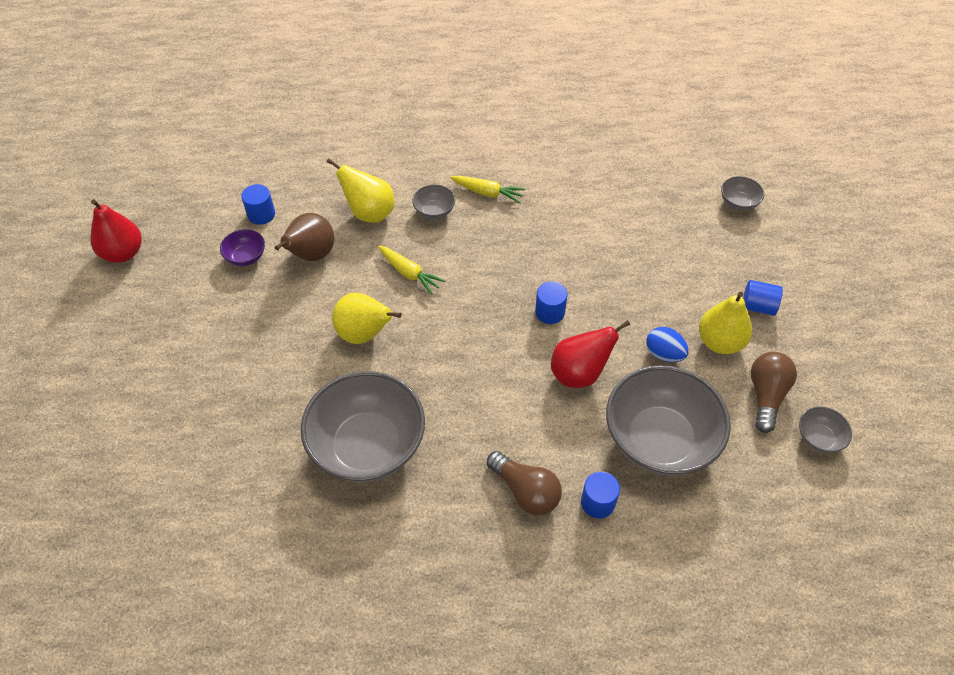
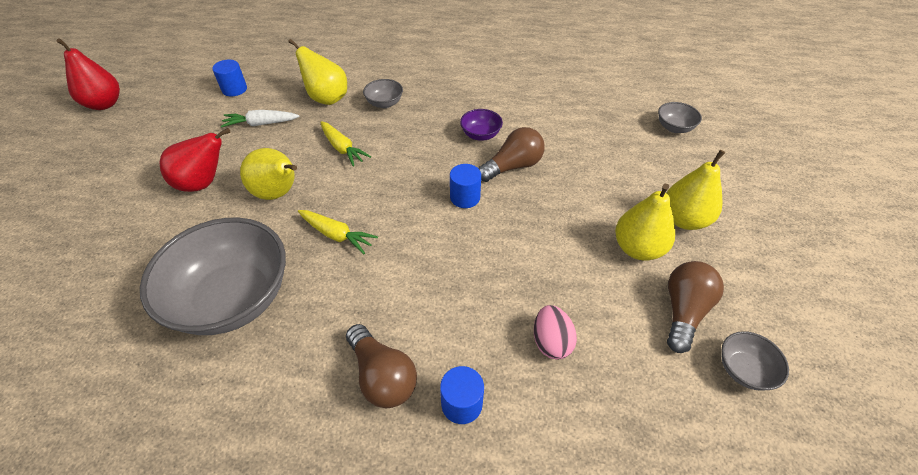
camera: 10 degrees right, 5 degrees down
purple bowl [220,229,265,266] -> purple bowl moved to [460,109,503,141]
brown pear [275,213,334,261] -> white carrot [221,110,299,128]
yellow carrot [450,176,526,203] -> yellow carrot moved to [298,210,378,254]
red pear [551,320,630,388] -> red pear moved to [159,128,231,192]
grey bowl [606,365,731,476] -> pink egg [534,305,577,359]
blue egg [646,327,689,362] -> none
blue cylinder [743,280,783,316] -> yellow pear [667,150,725,230]
none -> brown light bulb [478,127,545,182]

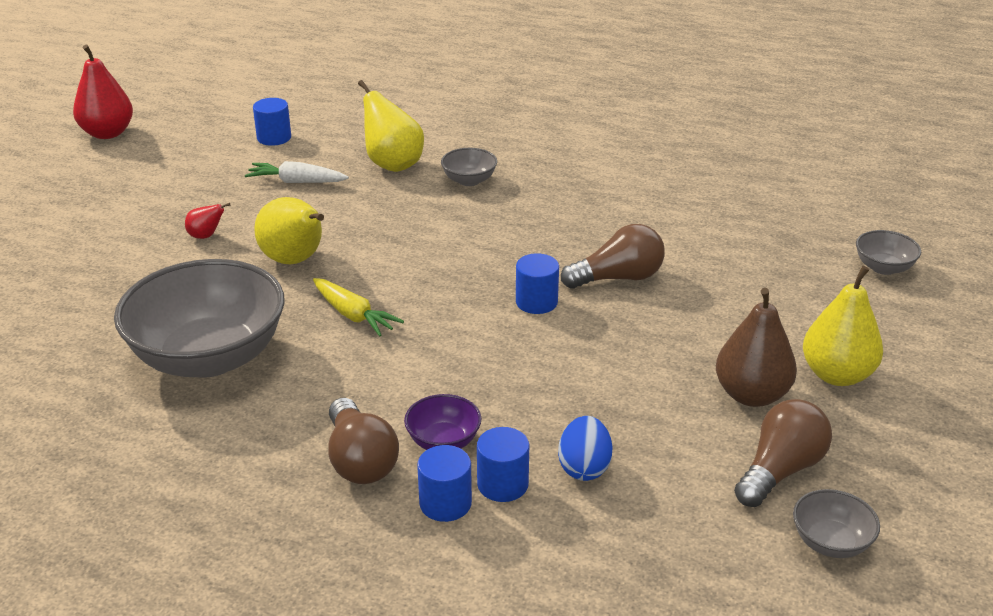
camera: 15 degrees right, 15 degrees down
red pear [159,128,231,192] -> red pear [185,203,231,239], size x0.49
yellow carrot [320,121,371,167] -> none
purple bowl [460,109,503,141] -> purple bowl moved to [404,394,481,450]
pink egg [534,305,577,359] -> blue egg [558,416,613,481]
yellow pear [615,184,675,260] -> brown pear [716,288,797,407]
none -> blue cylinder [477,427,529,502]

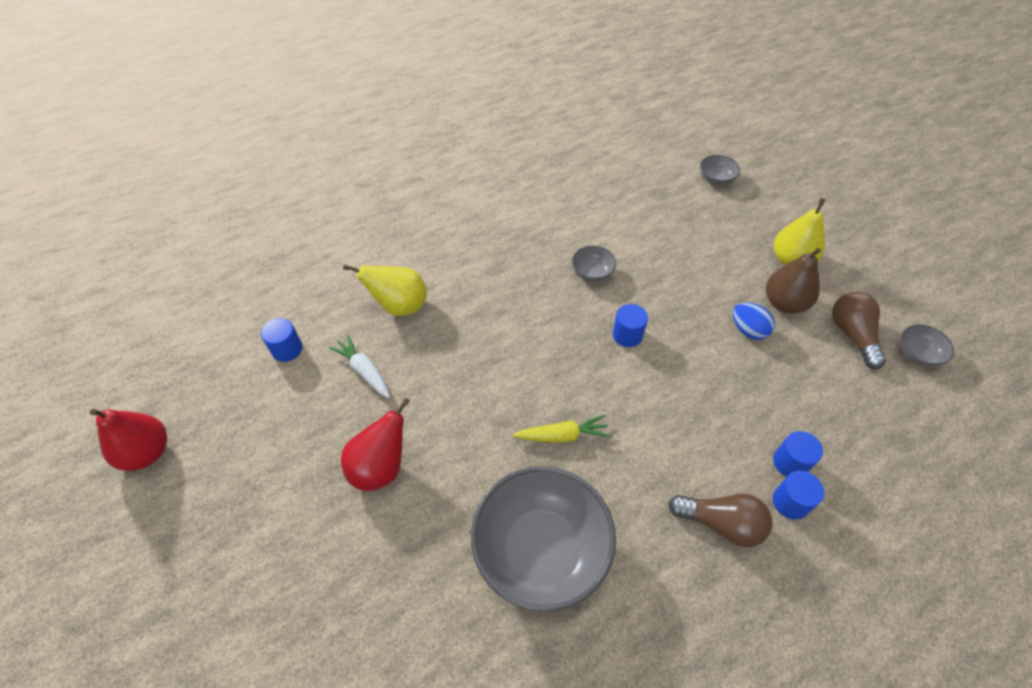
camera: 50 degrees left, 20 degrees up
red pear [185,203,231,239] -> red pear [341,398,410,491], size x2.05
white carrot [245,161,349,183] -> white carrot turned 90 degrees clockwise [329,335,390,398]
yellow pear [254,197,324,264] -> none
purple bowl [404,394,481,450] -> none
grey bowl [441,148,497,186] -> grey bowl moved to [572,246,616,282]
blue egg [558,416,613,481] -> blue egg moved to [733,302,775,340]
brown light bulb [561,224,665,289] -> none

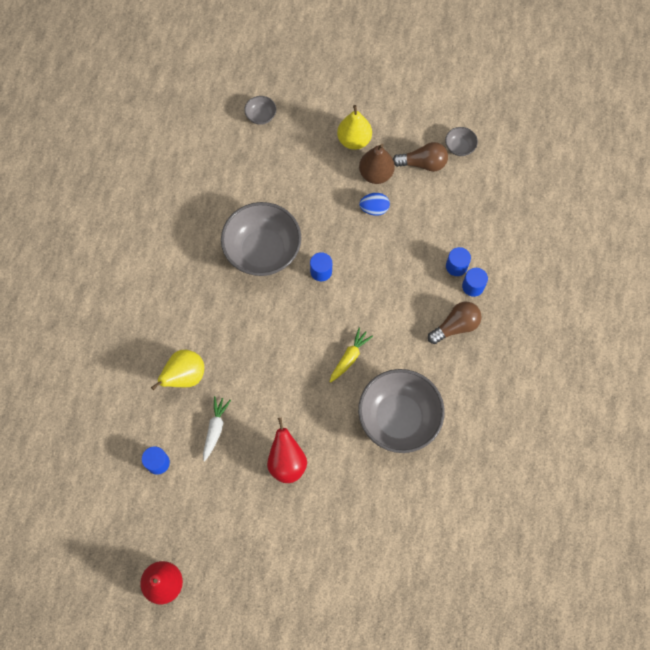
camera: 50 degrees left, 15 degrees up
white carrot [329,335,390,398] -> white carrot turned 105 degrees clockwise [203,396,231,461]
grey bowl [572,246,616,282] -> grey bowl [221,202,301,276], size x2.33
brown light bulb [832,292,886,369] -> brown light bulb turned 150 degrees clockwise [393,142,448,172]

